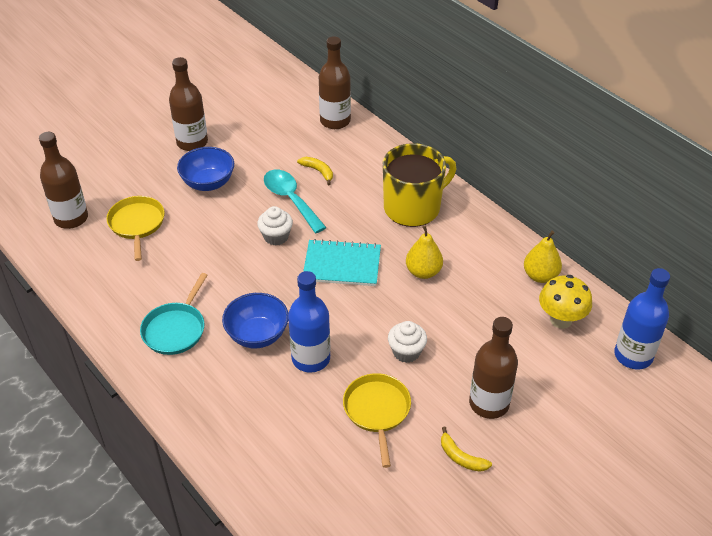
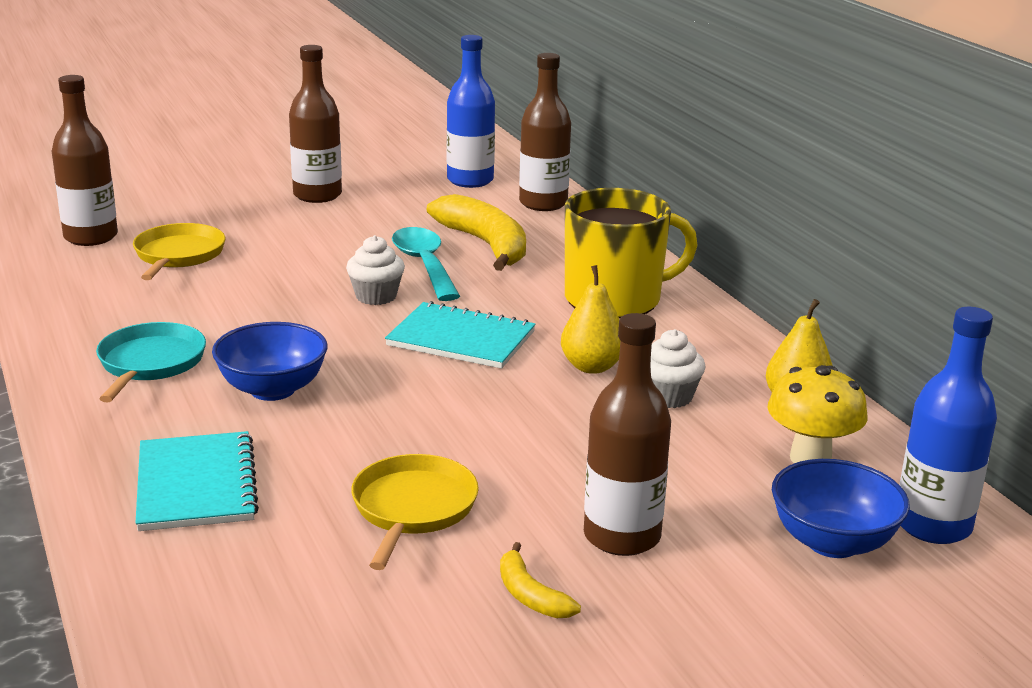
camera: 15 degrees right, 20 degrees down
turquoise pan [140,273,207,355] -> turquoise pan turned 150 degrees clockwise [96,322,206,402]
blue bowl [177,147,234,191] -> blue bowl moved to [772,459,910,558]
blue bottle [288,271,330,373] -> blue bottle moved to [447,35,495,188]
yellow banana [297,157,333,185] -> yellow banana [427,194,526,271], size x2.12
white cupcake [388,321,427,363] -> white cupcake moved to [650,329,706,408]
none -> turquoise notebook [135,431,259,531]

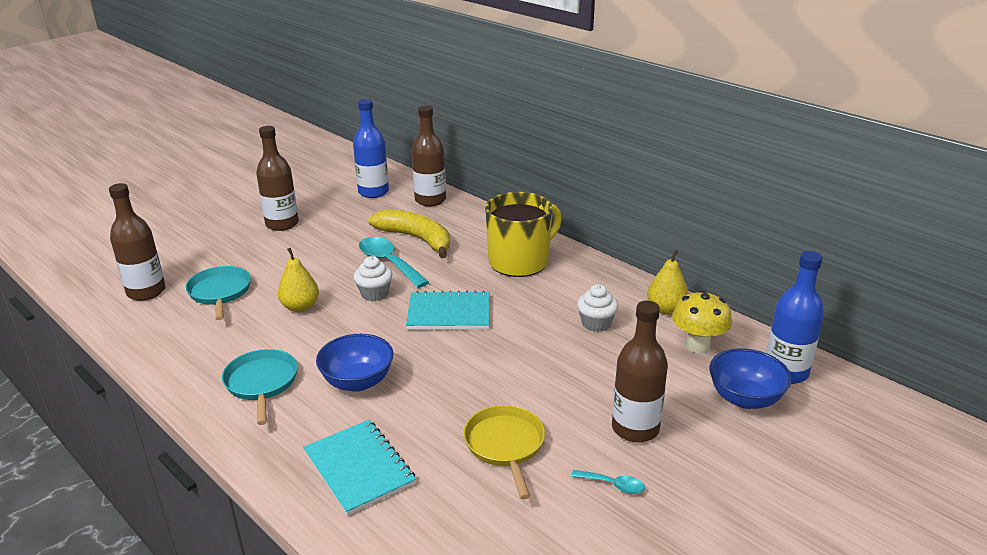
camera: 20 degrees left, 5 degrees up
yellow pan [133,223,225,280] -> turquoise pan [185,266,251,320]
yellow banana [500,542,581,618] -> turquoise spoon [571,470,645,494]
yellow pear [561,265,620,374] -> yellow pear moved to [278,248,319,312]

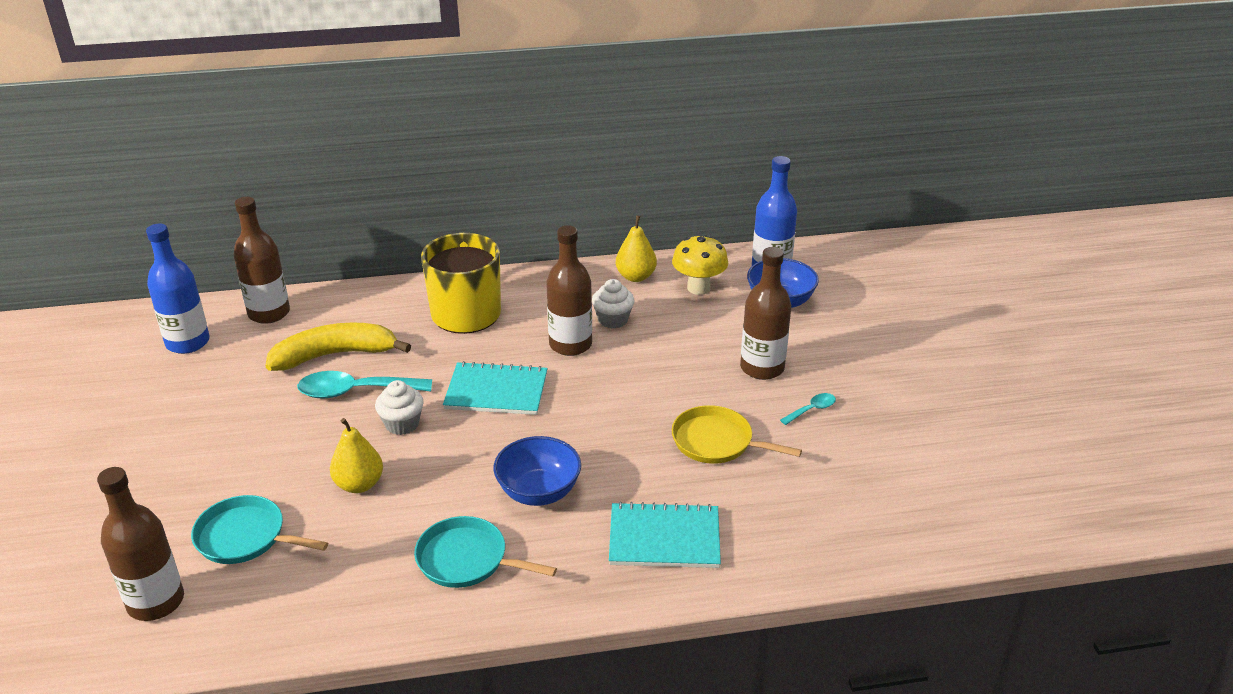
camera: 55 degrees left, 5 degrees up
brown bottle [256,126,299,231] -> brown bottle moved to [546,225,592,356]
turquoise notebook [406,290,490,329] -> turquoise notebook turned 60 degrees clockwise [443,361,548,415]

